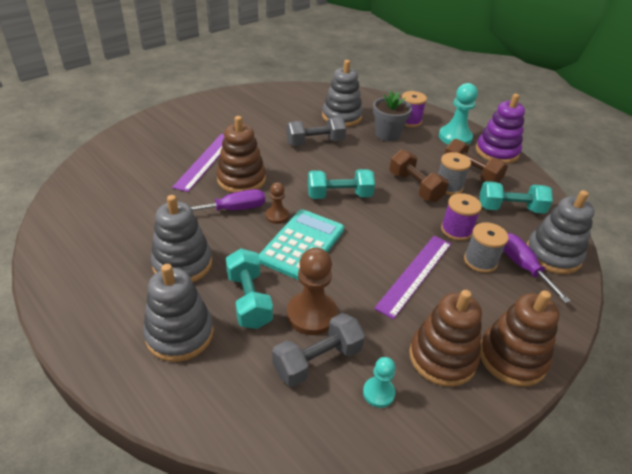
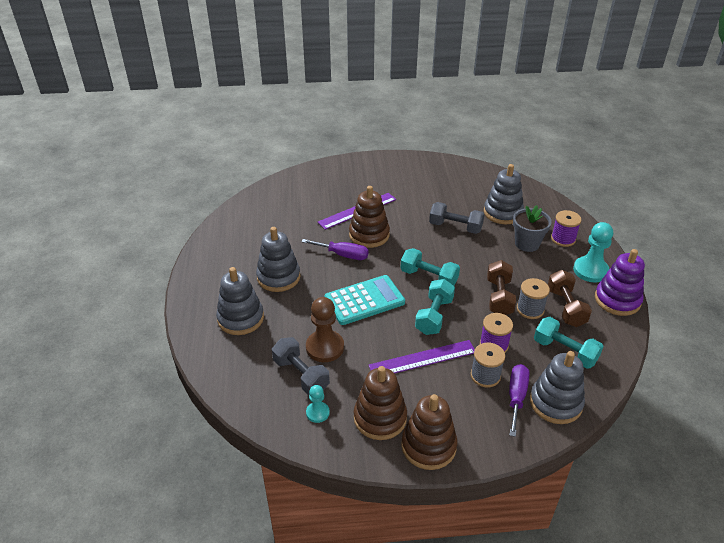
camera: 40 degrees right, 0 degrees up
turquoise dumbbell [226,249,273,329] -> turquoise dumbbell moved to [415,279,455,335]
brown pawn [266,182,289,224] -> none
grey dumbbell [272,313,365,387] -> grey dumbbell turned 45 degrees clockwise [272,337,330,395]

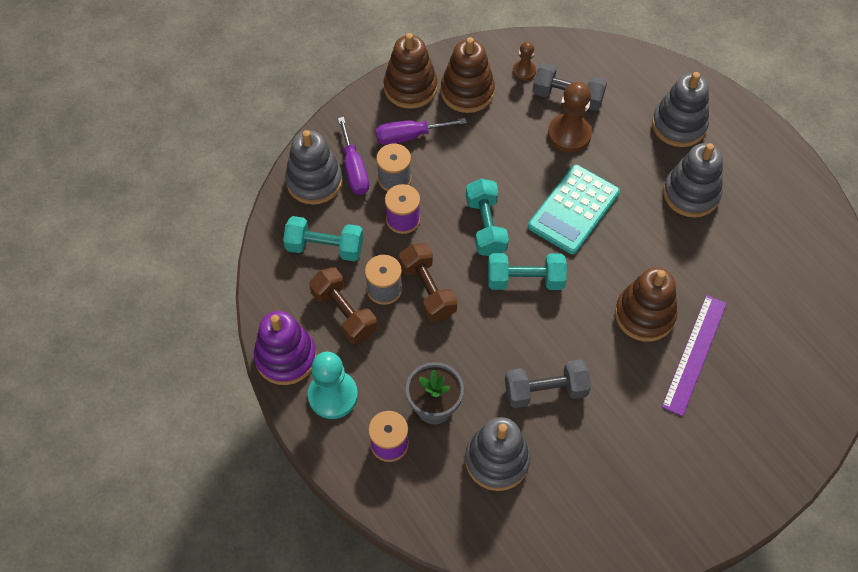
camera: 150 degrees right, 20 degrees up
purple screwdriver [301,239,369,260] -> purple screwdriver moved to [376,118,467,145]
turquoise pawn [306,385,330,423] -> brown pawn [513,42,536,81]
purple ruler [368,340,475,373] -> none

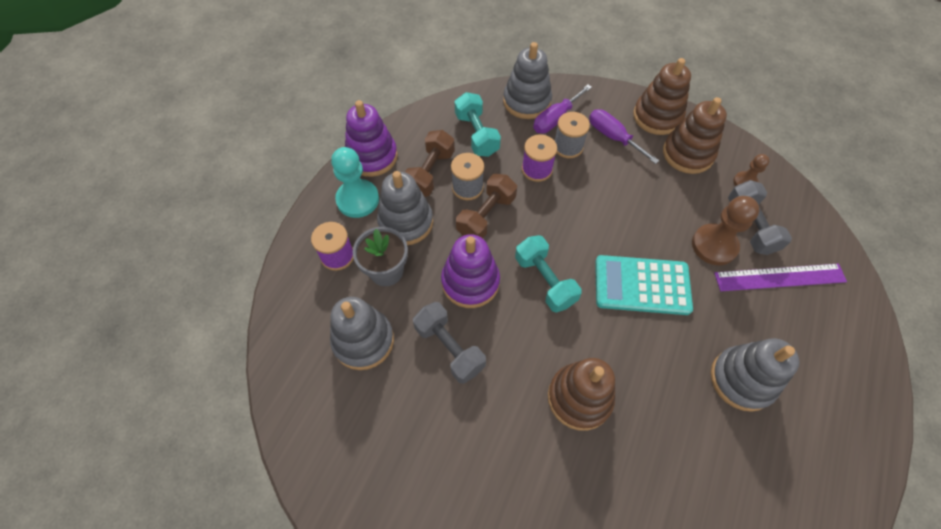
camera: 60 degrees right, 0 degrees up
turquoise dumbbell [466,179,509,256] -> none
grey stacking toy [652,72,709,147] -> grey stacking toy moved to [377,171,433,245]
purple ruler [662,295,727,416] -> purple ruler moved to [714,263,847,291]
none -> purple stacking toy [441,234,500,308]

